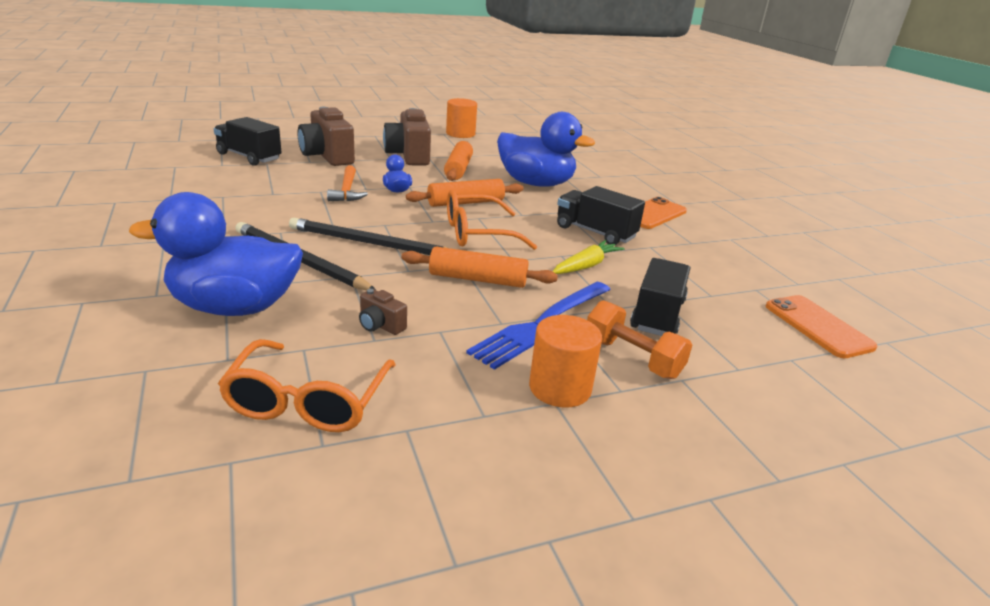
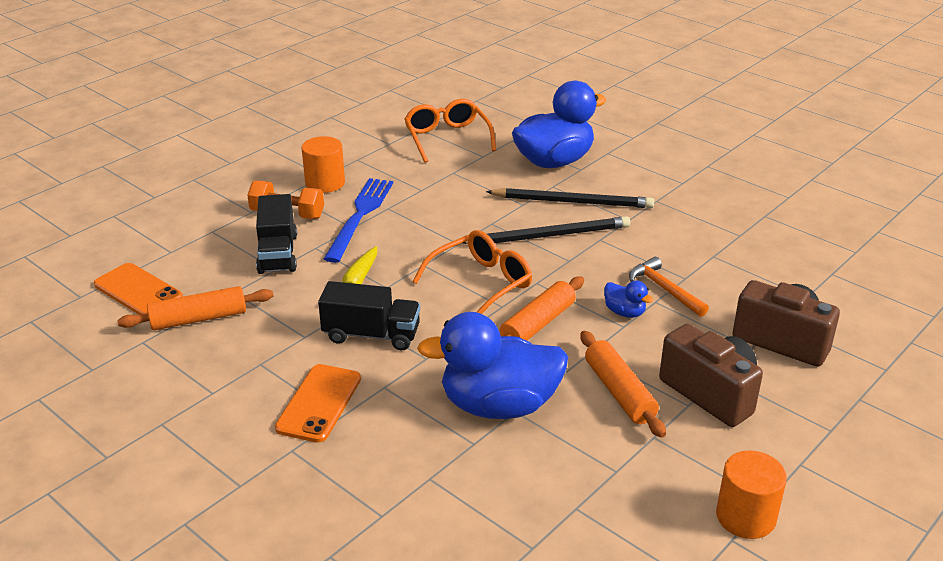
camera: 155 degrees right, 5 degrees up
black truck [214,117,282,166] -> none
brown camera [359,289,407,335] -> none
orange rolling pin [401,247,558,288] -> orange rolling pin moved to [117,286,274,330]

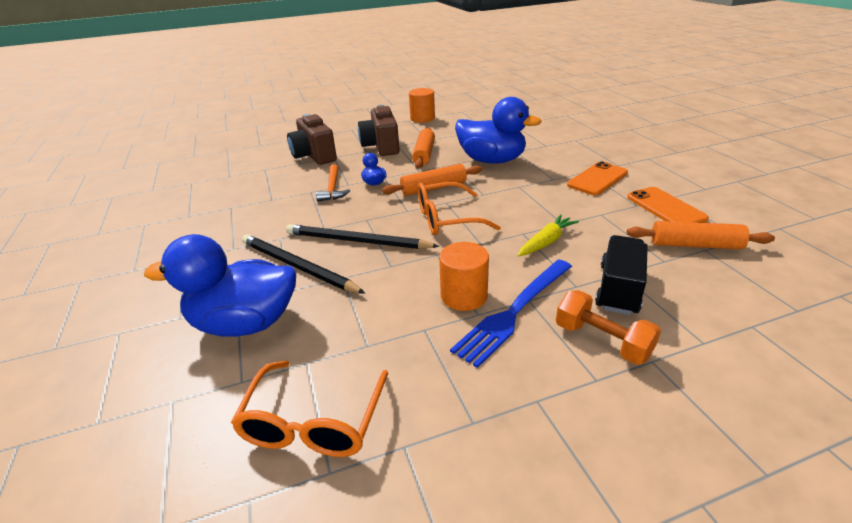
camera: 150 degrees left, 0 degrees up
orange phone [94,263,183,315] -> orange phone moved to [627,187,709,223]
orange cylinder [301,136,345,193] -> orange cylinder moved to [439,242,489,311]
black truck [318,281,420,350] -> none

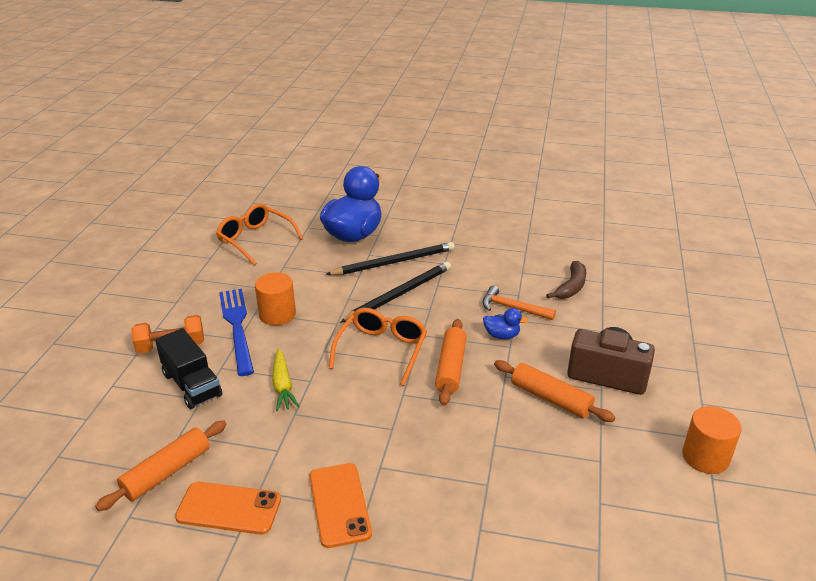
camera: 120 degrees right, 0 degrees up
brown camera [287,114,337,165] -> none
blue duck [455,97,541,164] -> none
none -> brown banana [546,261,586,299]

